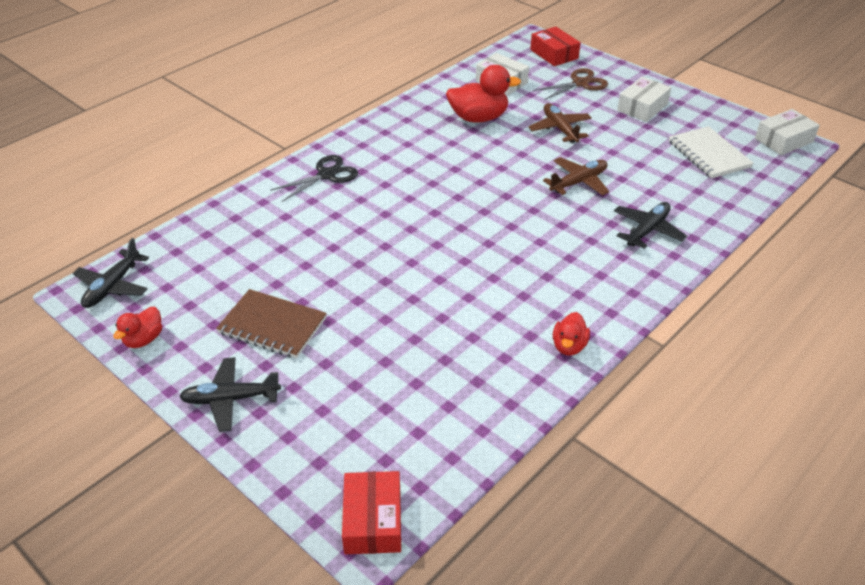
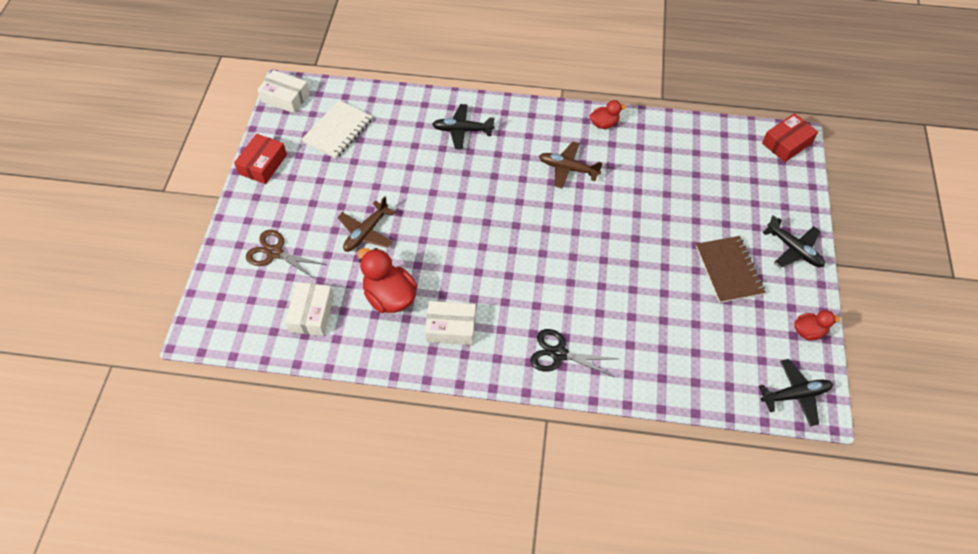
camera: 125 degrees left, 15 degrees up
red box [530,27,581,66] -> red box moved to [234,134,287,184]
brown plane [543,157,609,196] -> brown plane moved to [539,142,603,189]
white box [617,77,671,122] -> white box moved to [425,301,476,345]

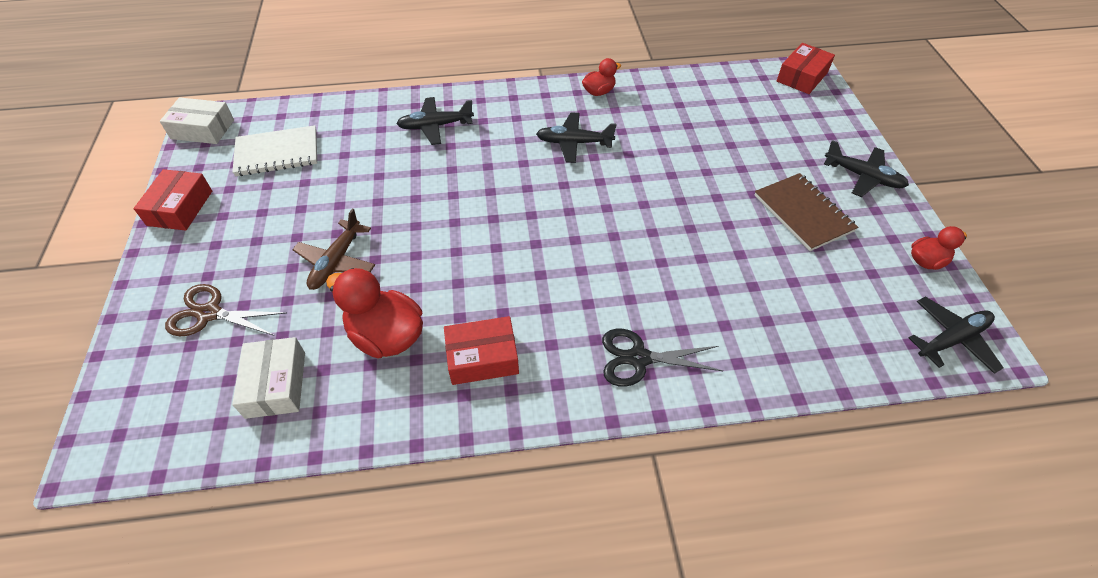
camera: 15 degrees left, 5 degrees down
white notebook [301,100,373,159] -> white notebook turned 60 degrees clockwise [232,125,317,176]
white box [425,301,476,345] -> red box [444,316,519,385]
brown plane [539,142,603,189] -> black plane [536,112,617,163]

